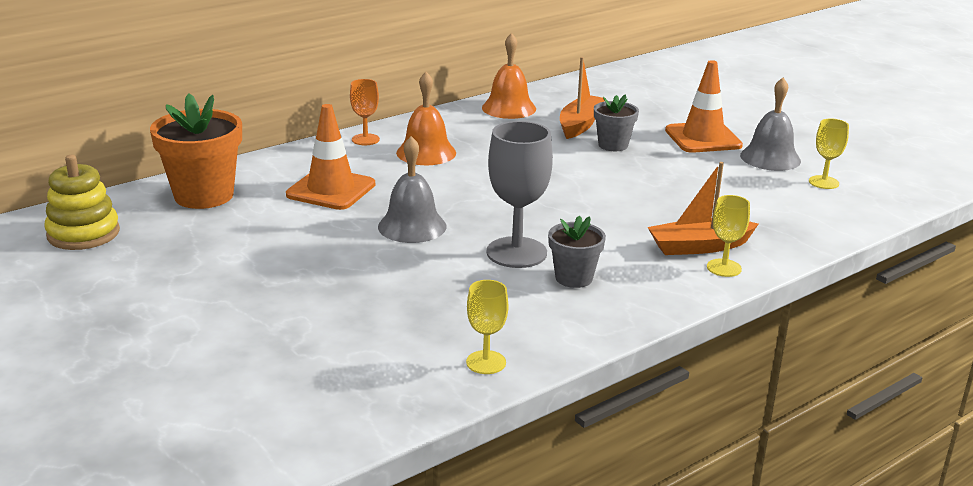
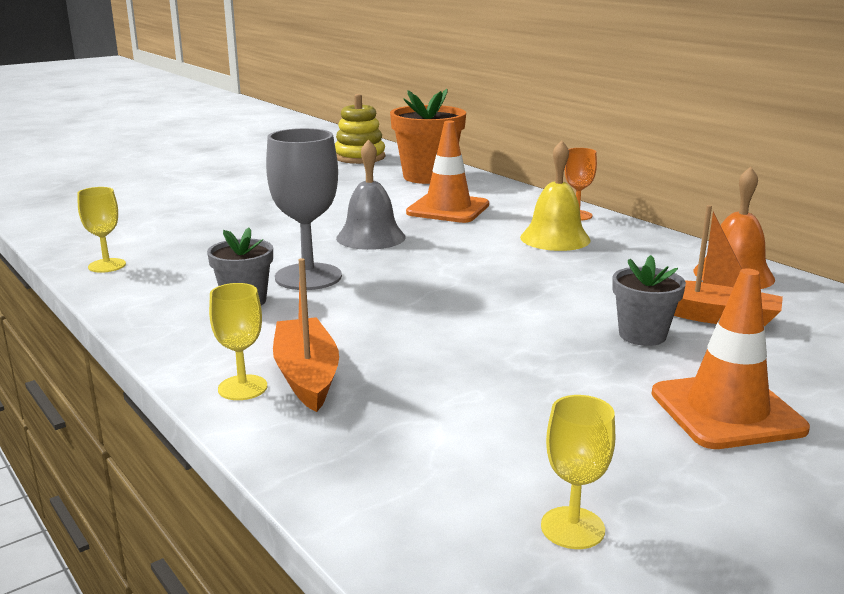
camera: 90 degrees right, 5 degrees down
orange bell [396,72,456,165] -> yellow bell [520,140,591,251]
grey bell [740,78,801,171] -> none

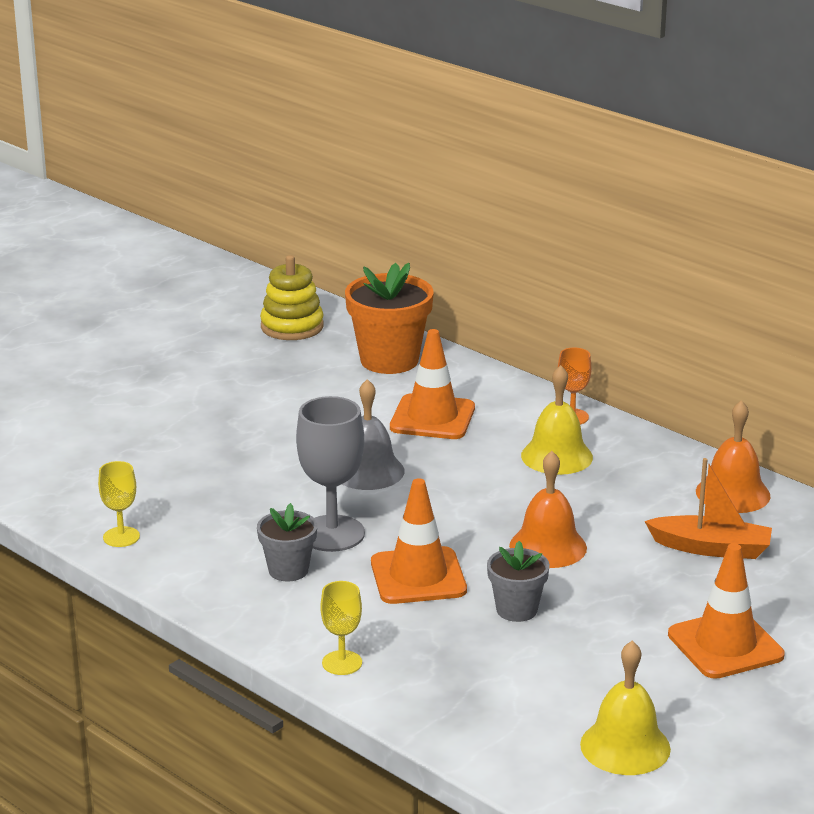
camera: 10 degrees left, 5 degrees up
orange boat [273,258,339,412] -> none
yellow goblet [541,395,615,549] -> yellow bell [580,641,671,775]
grey flower pot [612,255,686,346] -> grey flower pot moved to [487,541,550,622]
none -> orange traffic cone [371,478,467,604]
none -> orange bell [509,451,587,568]

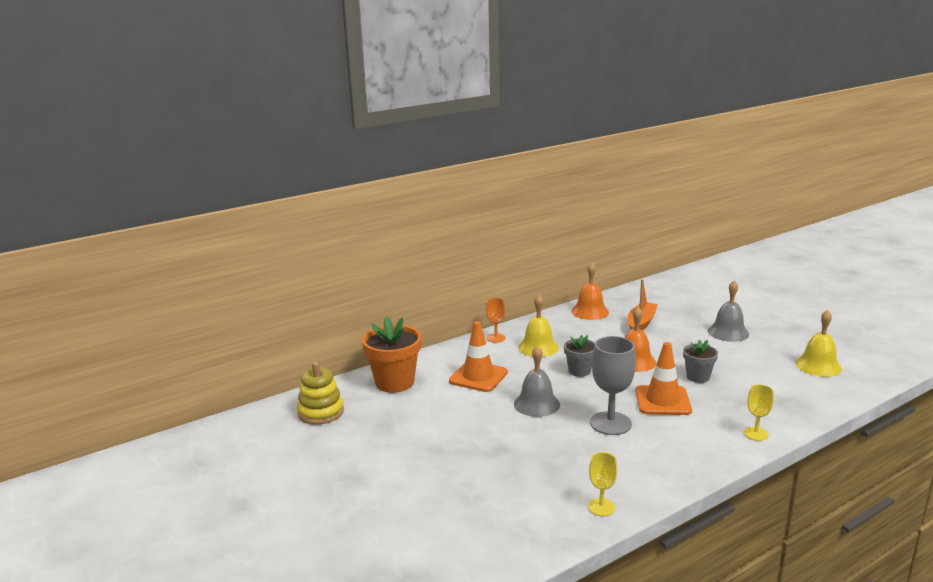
camera: 75 degrees left, 5 degrees down
grey flower pot [257,503,317,581] -> grey flower pot moved to [564,335,595,377]
orange traffic cone [668,543,785,679] -> grey bell [708,280,749,342]

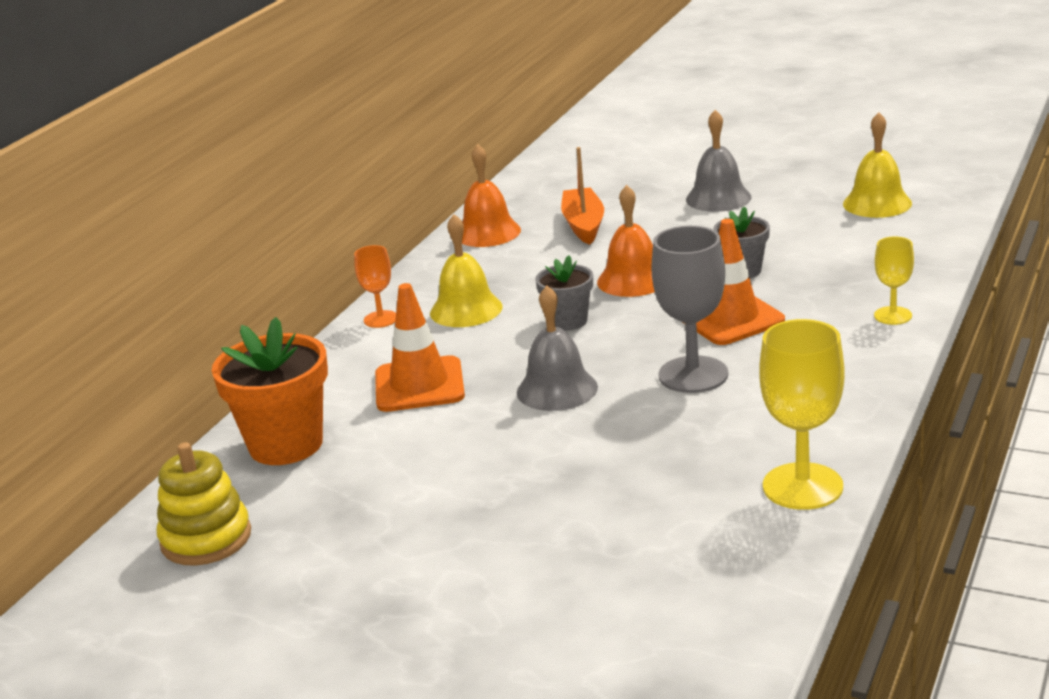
camera: 30 degrees left, 5 degrees up
yellow goblet [588,452,617,516] -> yellow goblet [759,319,845,510], size x1.80

